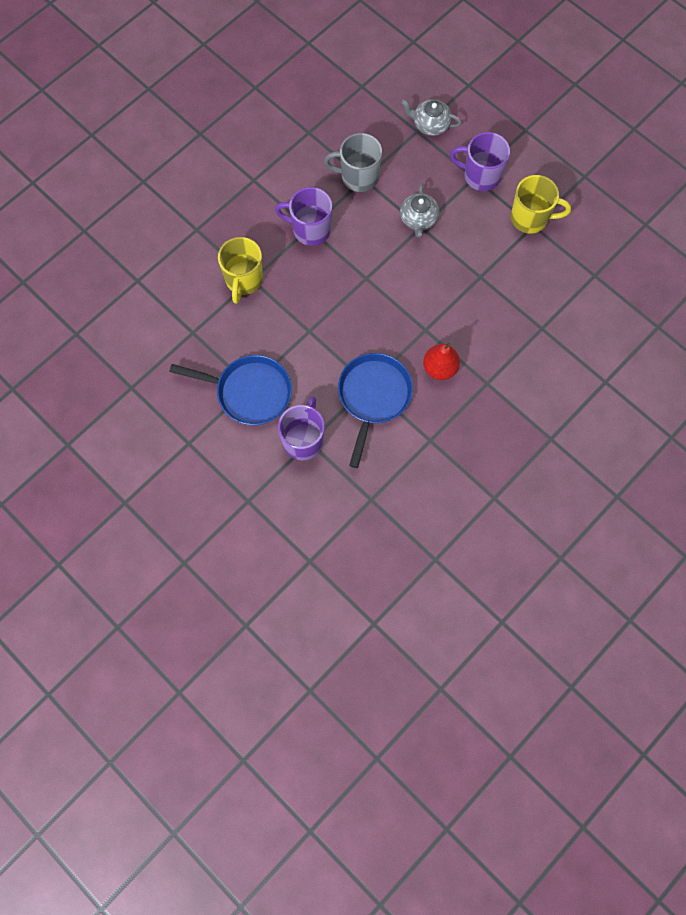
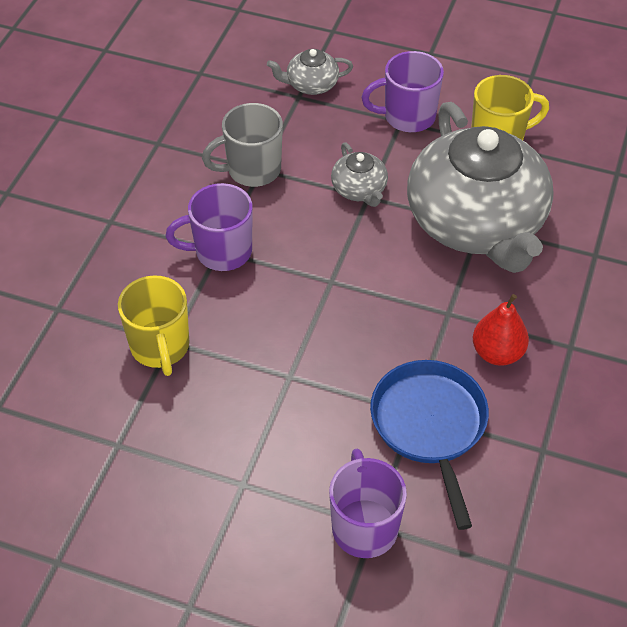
camera: 25 degrees left, 20 degrees down
blue pan [169,355,292,425] -> none
none -> grey teapot [407,102,554,273]

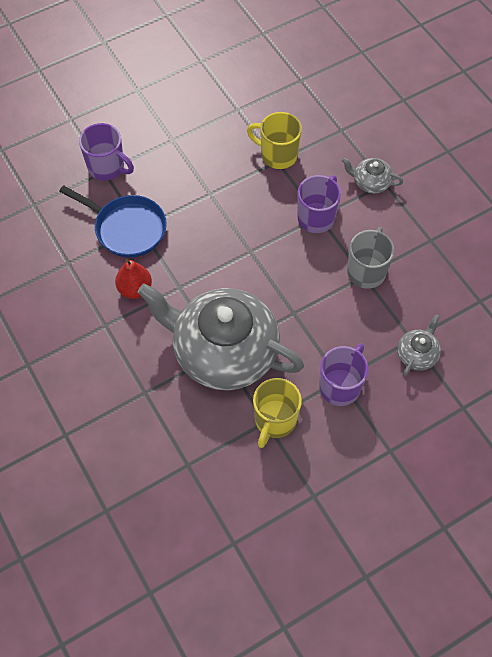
camera: 130 degrees right, 10 degrees up
grey teapot [331,143,388,207] -> grey teapot moved to [341,157,403,193]

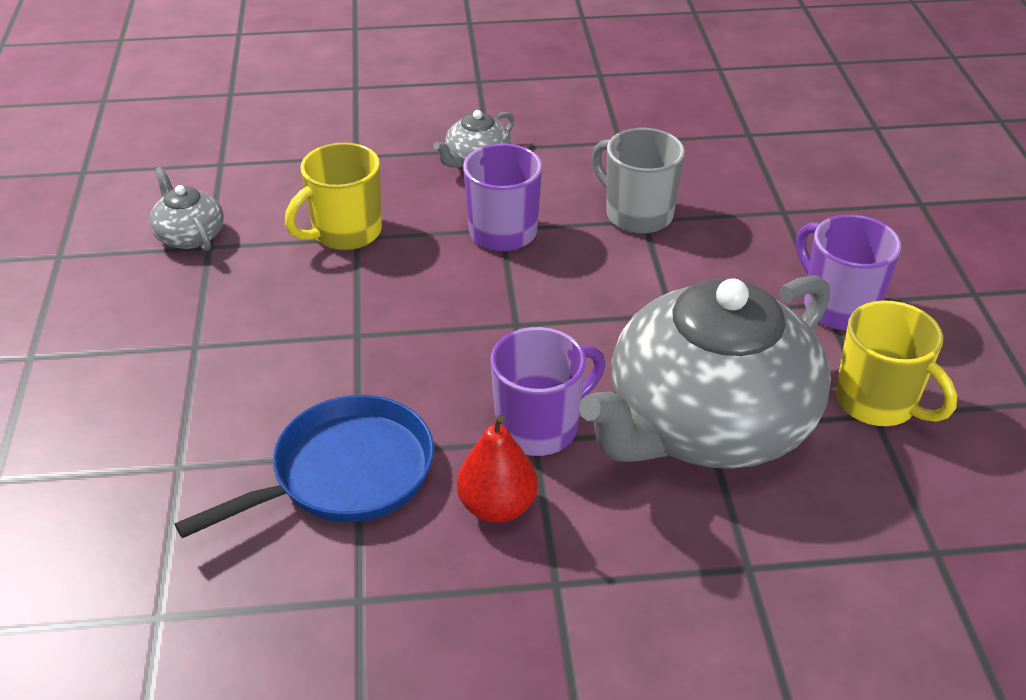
camera: 65 degrees left, 20 degrees down
purple mug [79,123,134,180] -> purple mug moved to [491,327,605,456]
grey teapot [397,314,441,376] -> grey teapot moved to [149,167,224,251]

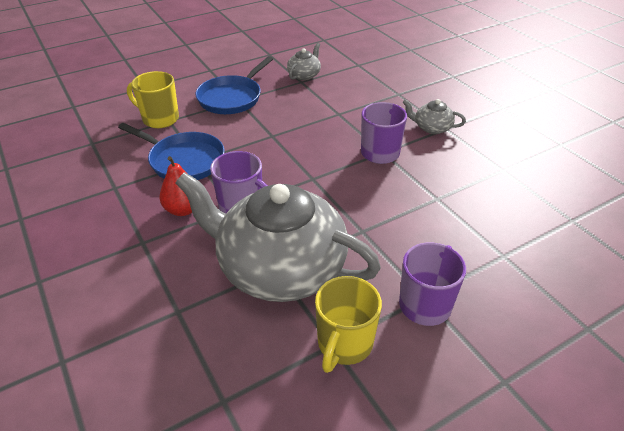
camera: 65 degrees right, 0 degrees up
yellow mug [285,142,382,250] -> yellow mug moved to [127,71,179,128]
grey mug [591,128,685,234] -> none
none -> blue pan [195,56,273,114]

